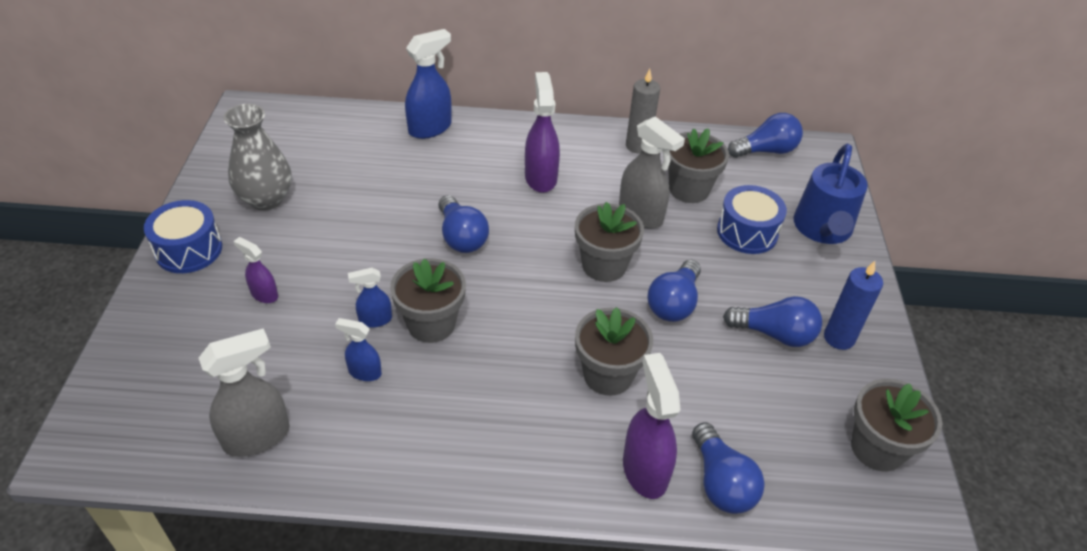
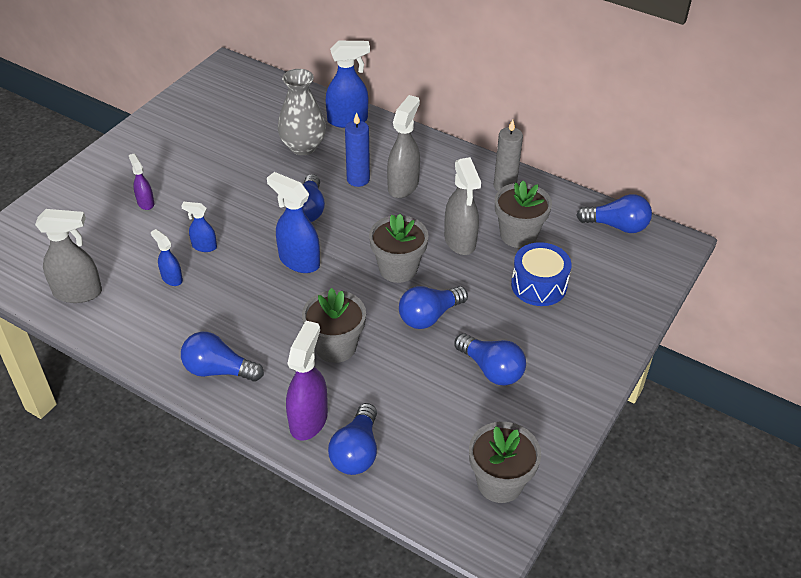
camera: 30 degrees right, 0 degrees up
blue drum [144,200,222,273] -> none
grey vase [223,104,292,210] -> grey vase moved to [278,69,326,155]
grey flower pot [390,258,466,343] -> none
purple spray bottle [525,72,560,193] -> grey spray bottle [387,95,420,198]
blue watering can [793,144,868,244] -> none
blue candle [824,261,883,350] -> blue candle moved to [345,112,370,187]
none -> blue light bulb [181,332,264,381]
none -> blue spray bottle [267,172,320,273]

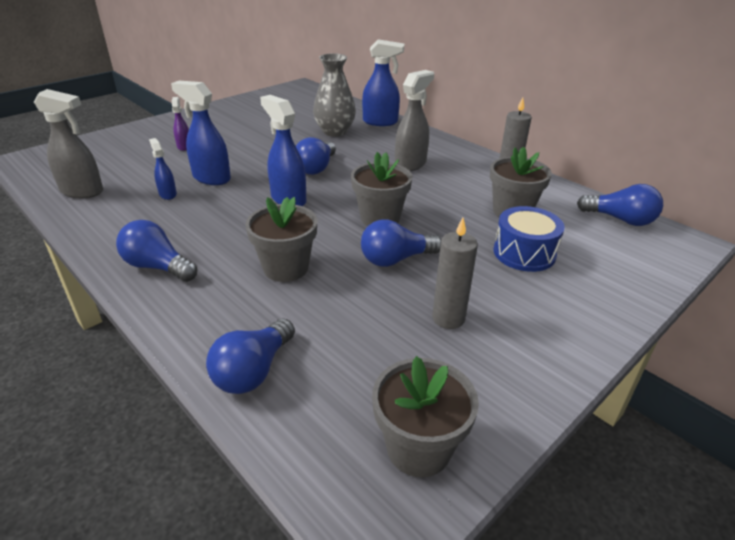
camera: 15 degrees right, 10 degrees down
blue spray bottle [181,202,217,252] -> blue spray bottle [171,81,231,185], size x1.79
purple spray bottle [286,321,328,441] -> none
blue candle [345,112,370,187] -> none
grey spray bottle [444,157,481,255] -> none
blue light bulb [454,334,526,386] -> grey candle [432,218,478,329]

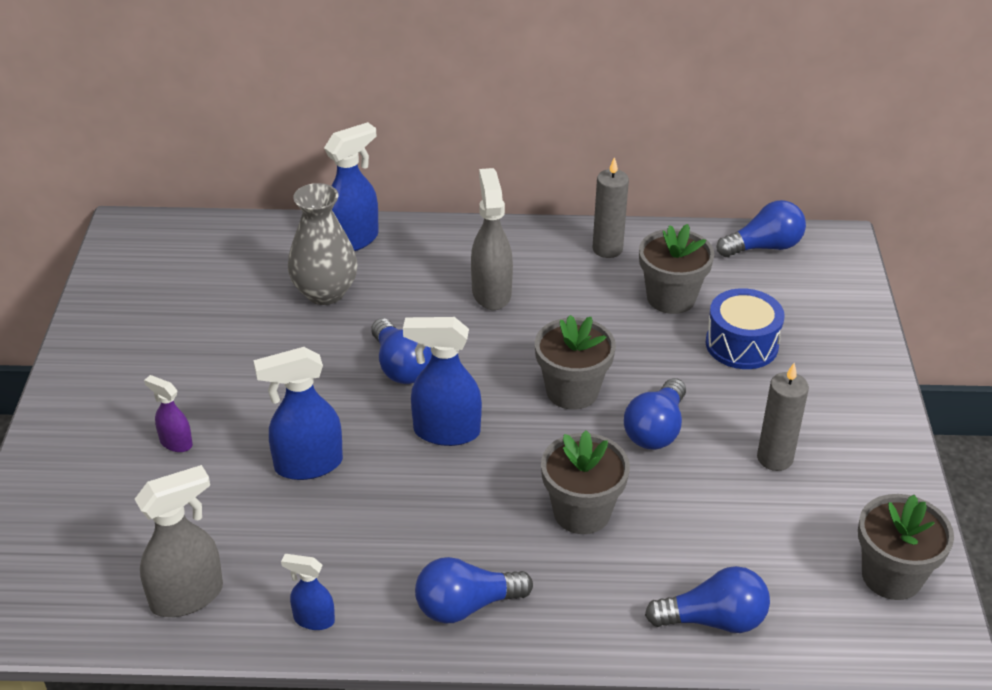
camera: 45 degrees left, 5 degrees up
blue spray bottle [149,138,177,200] -> blue spray bottle moved to [281,554,335,630]
blue light bulb [206,318,295,394] -> blue light bulb turned 75 degrees counterclockwise [645,566,770,633]

